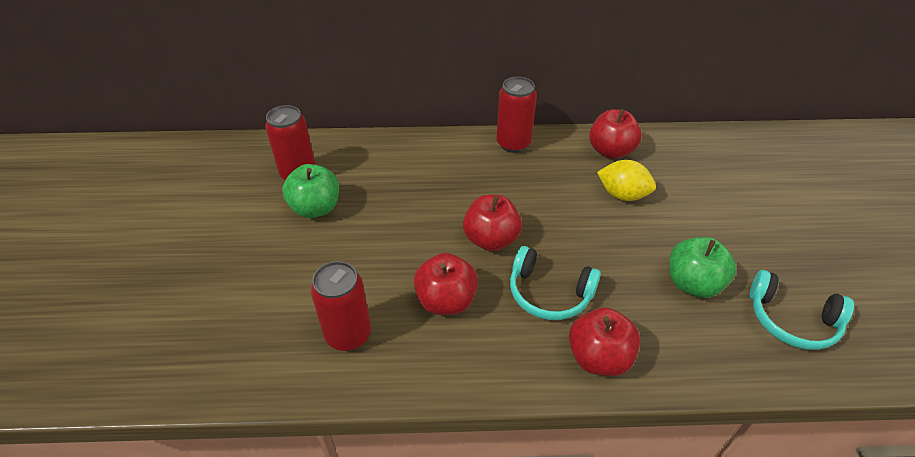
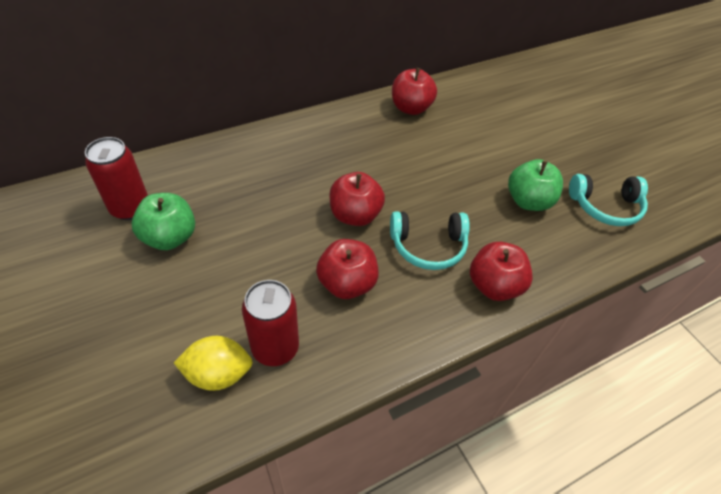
camera: 30 degrees left, 5 degrees up
red can [496,76,537,153] -> none
yellow lemon [597,160,656,201] -> yellow lemon moved to [174,336,253,391]

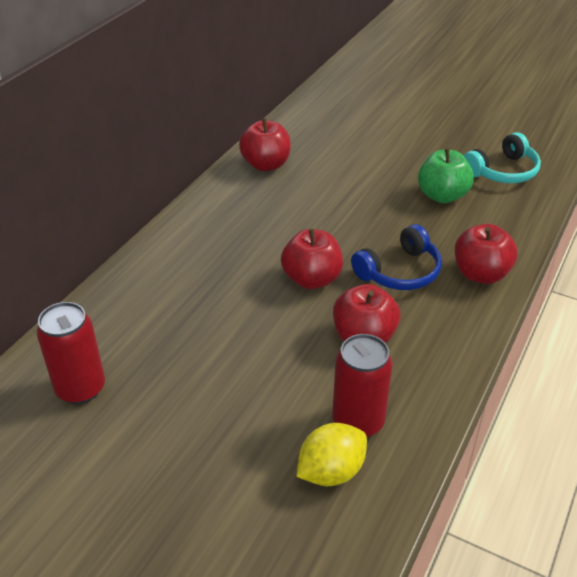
camera: 30 degrees left, 10 degrees down
green apple [132,193,195,250] -> none
turquoise headphones [390,211,470,270] -> blue headphones [351,224,442,290]

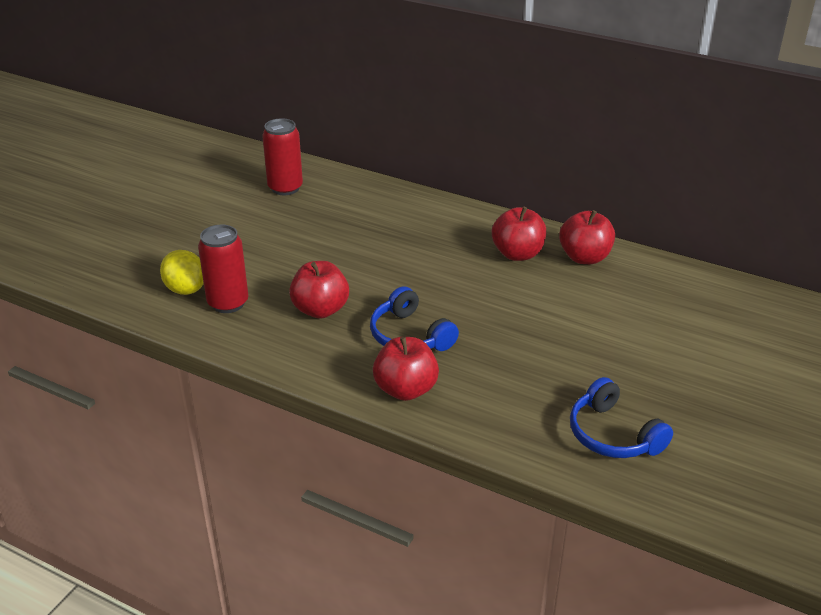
camera: 90 degrees right, 5 degrees down
red apple [281,229,343,289] -> red apple moved to [492,207,546,261]
green apple [418,148,474,203] -> none
turquoise headphones [464,132,541,183] -> blue headphones [570,377,673,458]

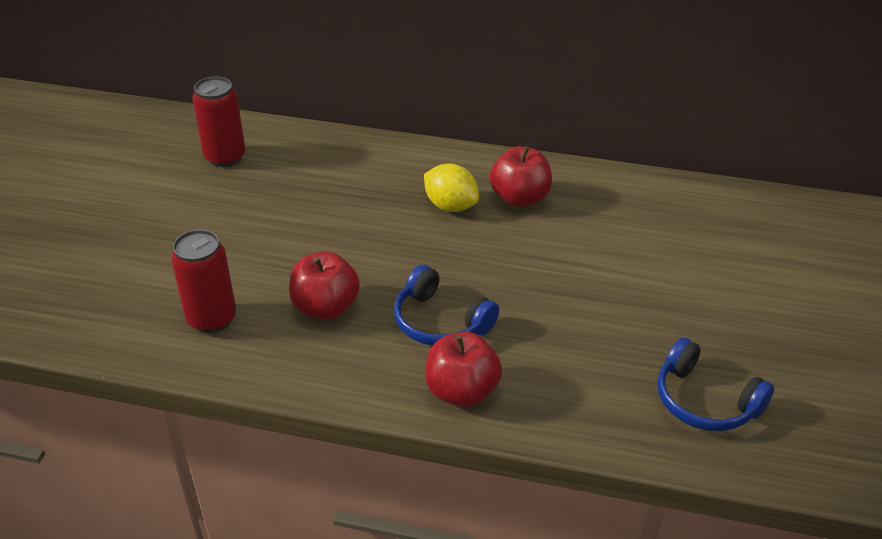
camera: 15 degrees left, 5 degrees up
yellow lemon [160,250,204,295] -> yellow lemon moved to [424,163,479,212]
red apple [559,210,615,264] -> none

